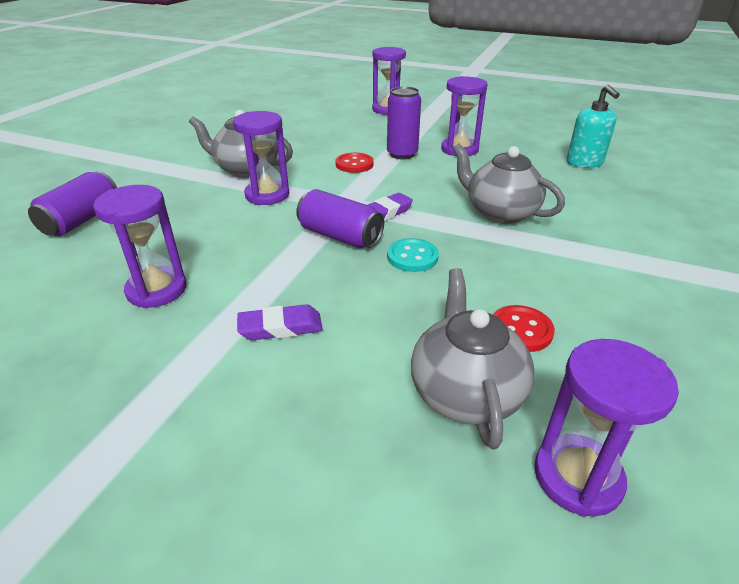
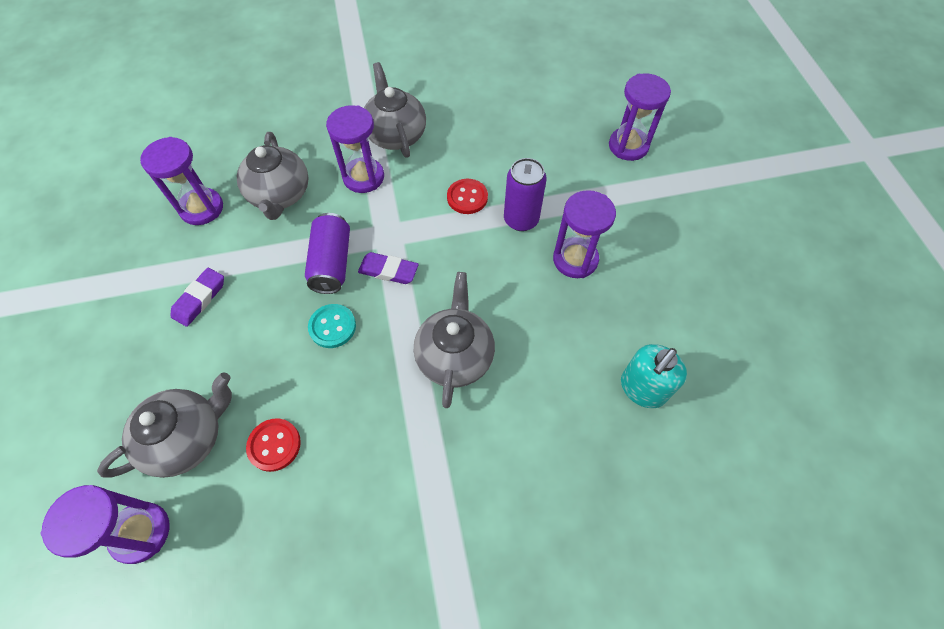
camera: 55 degrees right, 25 degrees up
purple can [28,171,117,236] -> none
purple eraser [237,304,323,340] -> purple eraser turned 75 degrees clockwise [171,268,224,327]
none -> grey teapot [237,132,309,220]

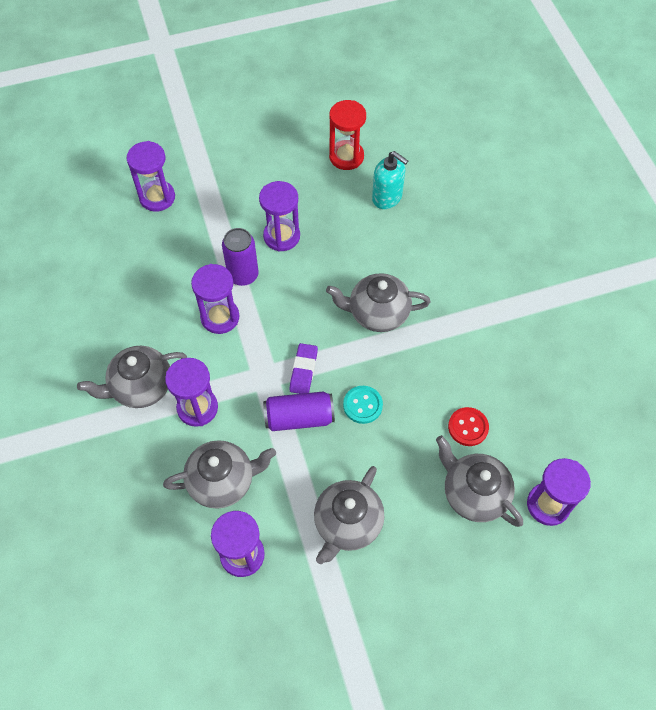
camera: 95 degrees left, 0 degrees up
purple eraser [171,268,224,327] -> grey teapot [314,466,384,564]
red button [447,179,488,214] -> purple hourglass [191,264,239,334]
none -> red hourglass [329,100,366,170]

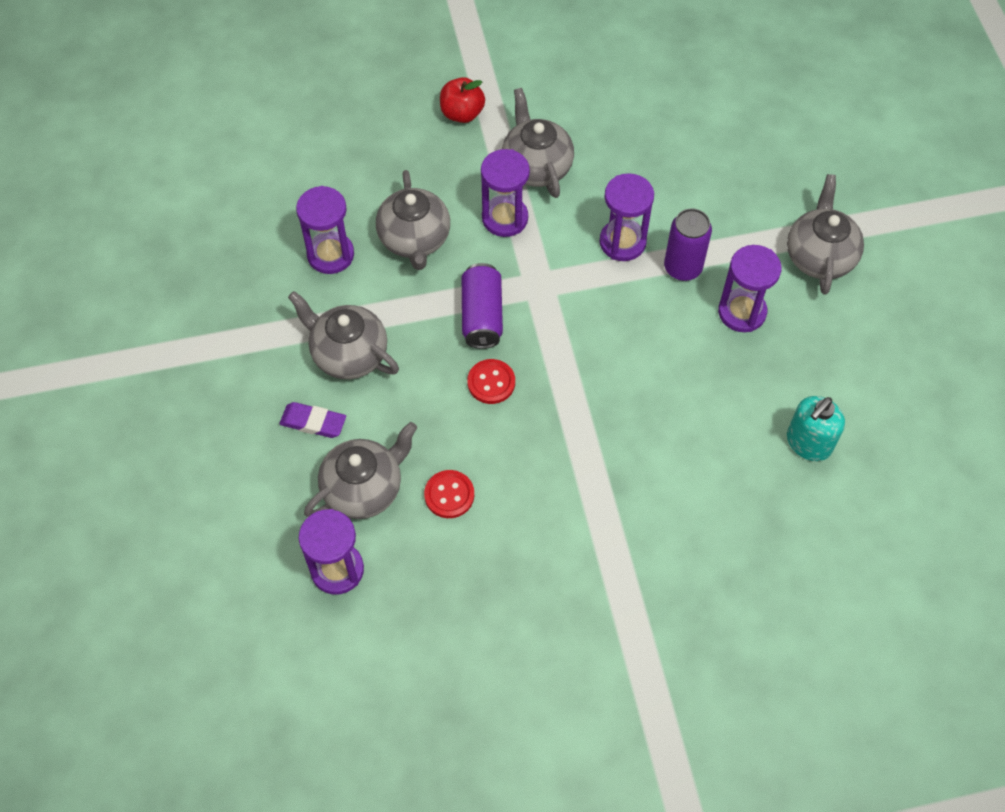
camera: 95 degrees right, 0 degrees up
purple hourglass [127,141,175,212] -> none
purple eraser [289,343,318,394] -> purple eraser moved to [280,402,346,438]
grey teapot [326,273,431,332] -> grey teapot moved to [787,174,864,295]
red hourglass [329,100,366,170] -> none
turquoise button [343,386,383,424] -> red button [467,359,515,404]
none -> red apple [440,77,485,123]

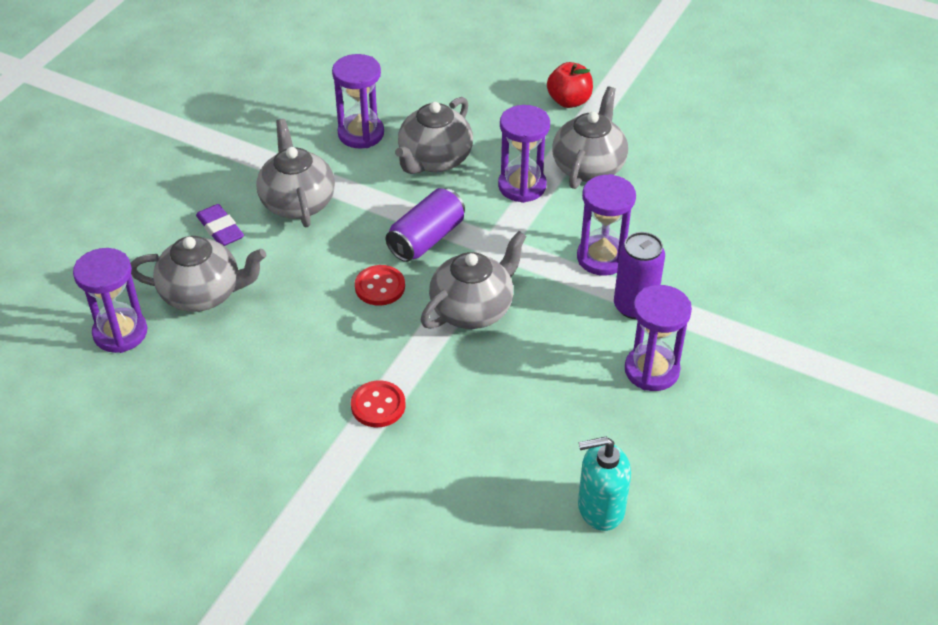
camera: 40 degrees right, 15 degrees down
red button [424,470,474,518] -> red button moved to [351,380,405,427]
grey teapot [787,174,864,295] -> grey teapot moved to [421,231,527,329]

